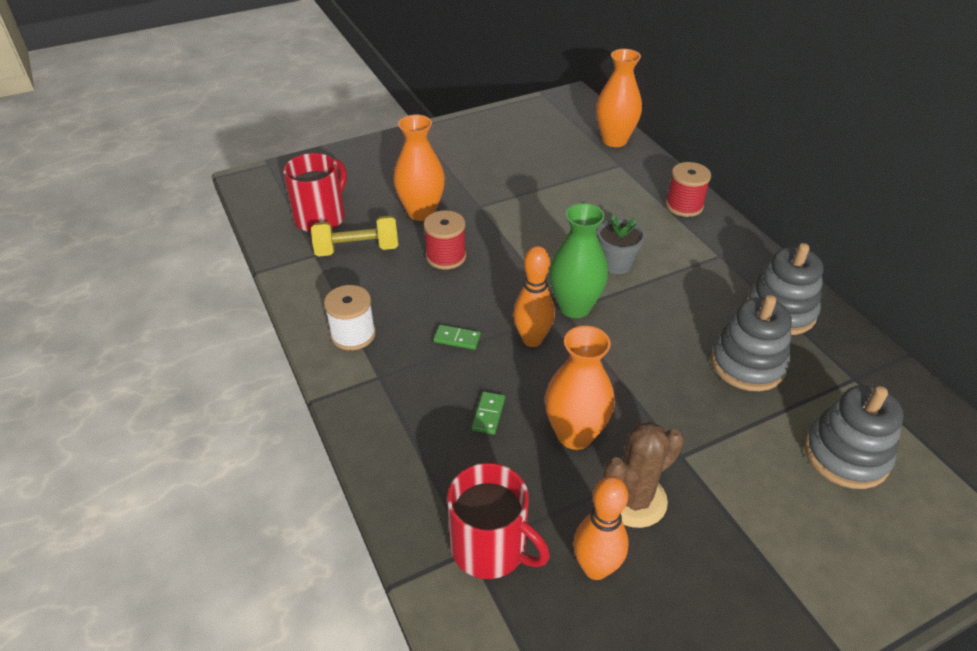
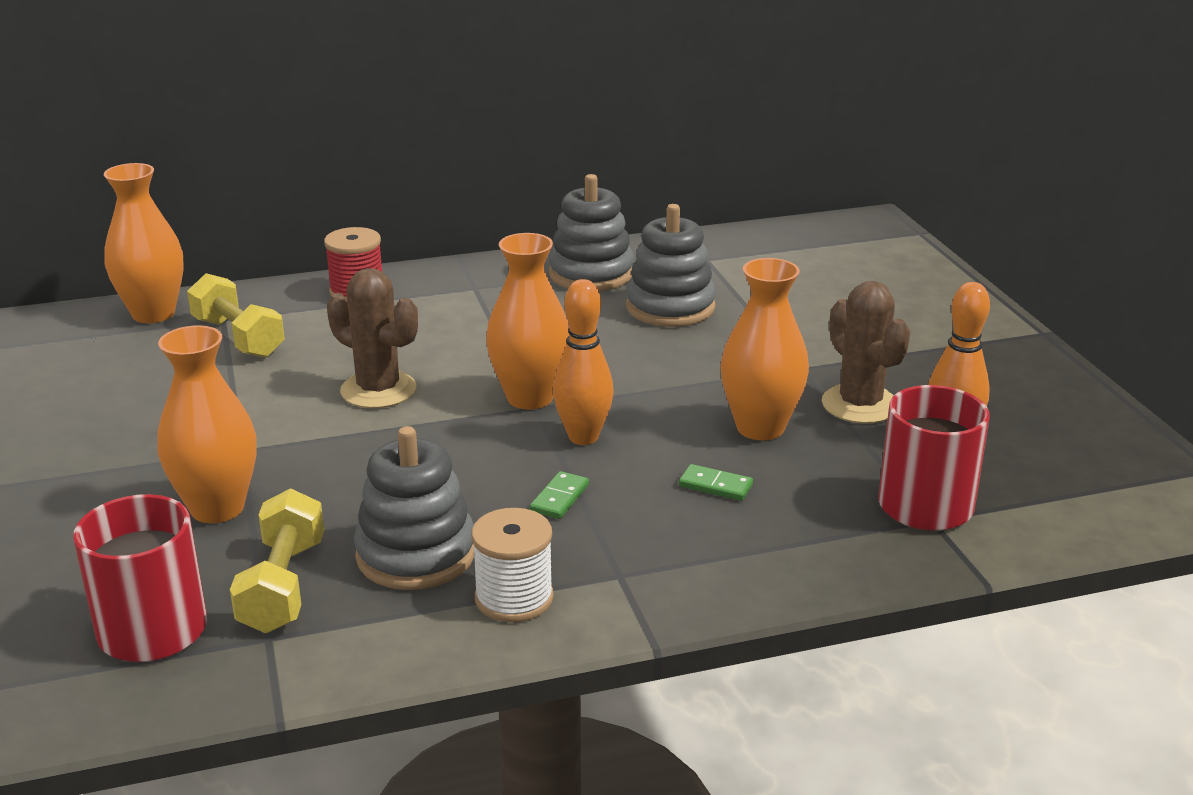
camera: 80 degrees left, 15 degrees down
red spool [424,210,466,270] -> none
green vase [549,203,609,318] -> orange vase [486,233,570,410]
grey flower pot [597,215,645,274] -> none
grey stacking toy [805,385,904,489] -> grey stacking toy moved to [354,426,474,590]
none -> yellow dumbbell [187,273,285,358]
none -> brown cactus [327,268,418,408]

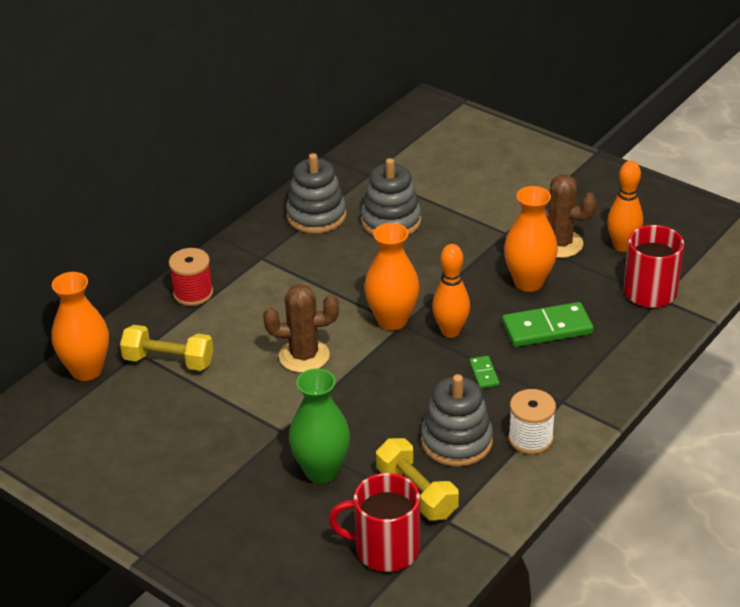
camera: 35 degrees left, 10 degrees up
orange vase [157,325,257,523] -> green vase [289,368,350,483]
green domino [679,464,753,501] -> green domino [502,302,594,347], size x2.07

